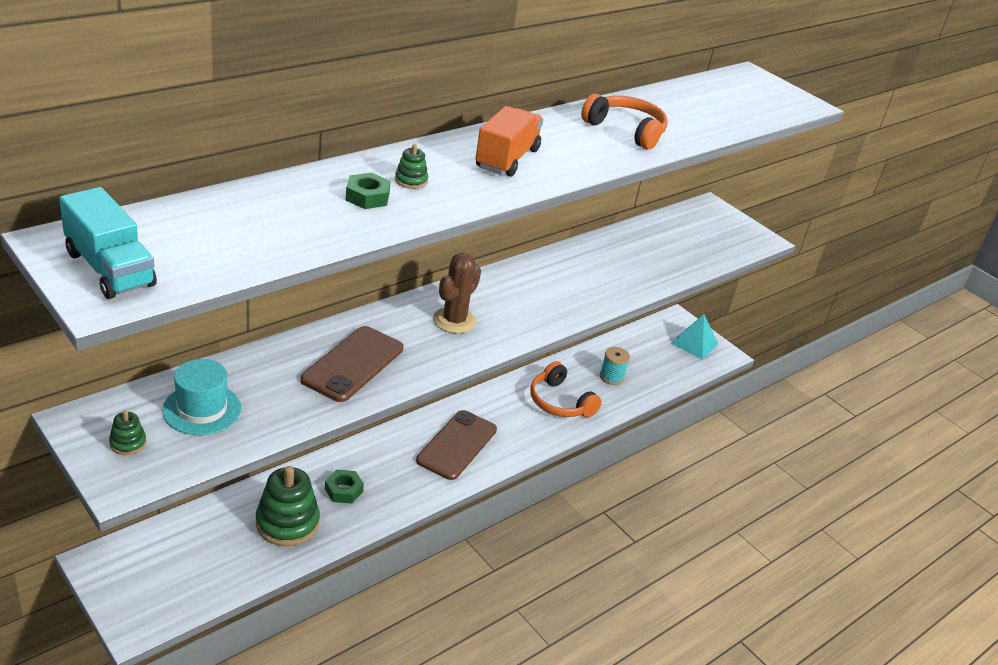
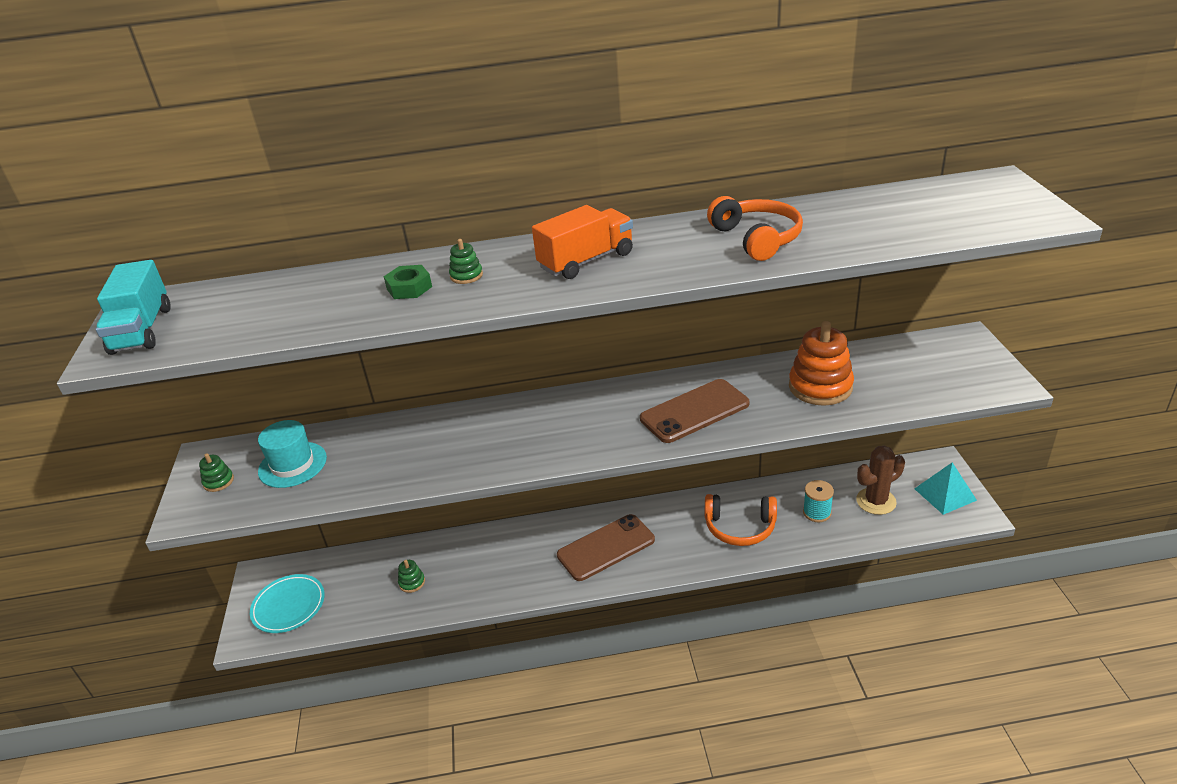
camera: 40 degrees right, 0 degrees up
green stacking toy [256,466,320,547] -> green stacking toy [398,560,425,593], size x0.46
brown phone [300,326,403,402] -> brown phone moved to [640,379,749,443]
green nut [325,470,364,504] -> none
brown cactus [433,253,481,334] -> brown cactus moved to [856,445,905,515]
orange headphones [530,361,602,417] -> orange headphones turned 75 degrees counterclockwise [705,494,777,546]
none -> turquoise plate [250,574,325,633]
none -> orange stacking toy [789,321,854,406]

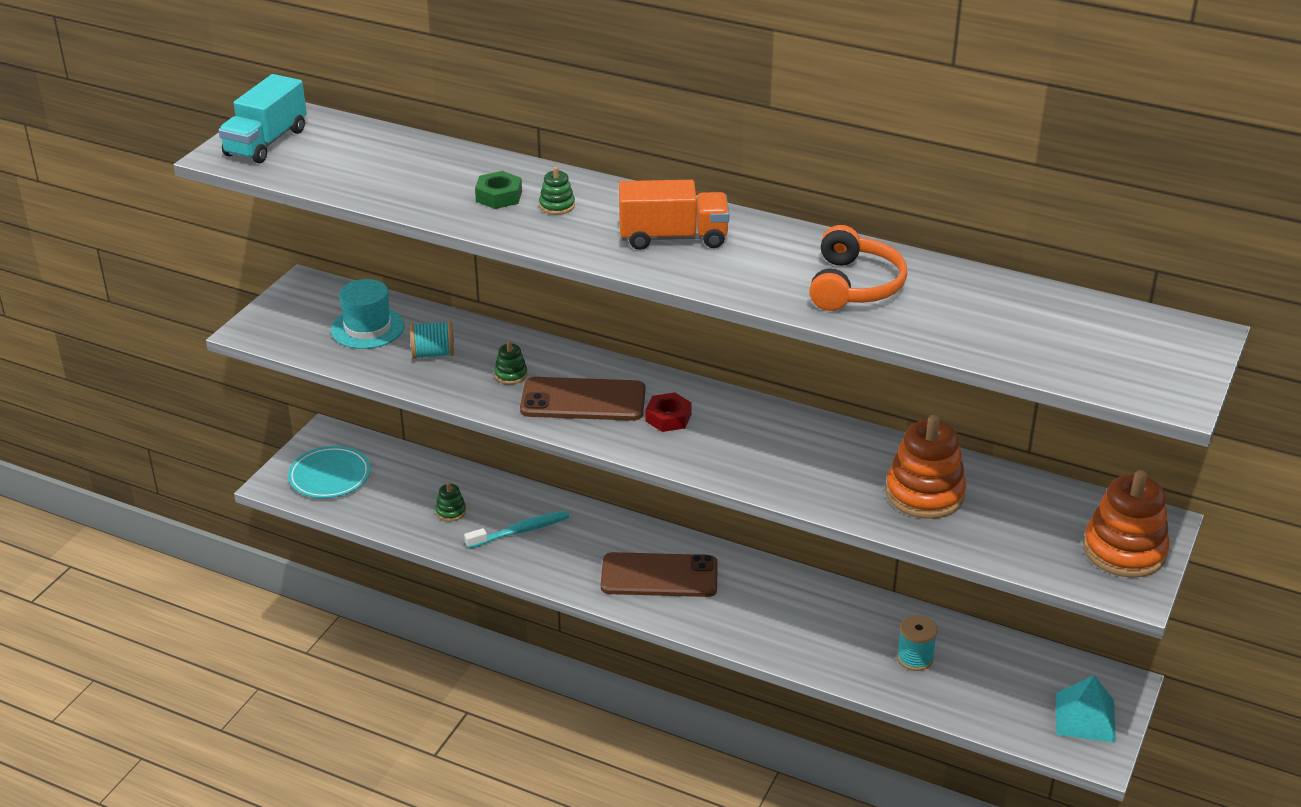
camera: 30 degrees right, 0 degrees up
green stacking toy [199,453,234,492] -> green stacking toy moved to [494,341,527,384]
brown phone [640,379,749,443] -> brown phone moved to [520,377,646,421]
orange headphones [705,494,777,546] -> none
brown cactus [856,445,905,515] -> none
none -> turquoise spool [410,321,454,359]
none -> turquoise toothbrush [464,511,569,549]
none -> red nut [646,393,692,432]
none -> orange stacking toy [1083,470,1170,578]

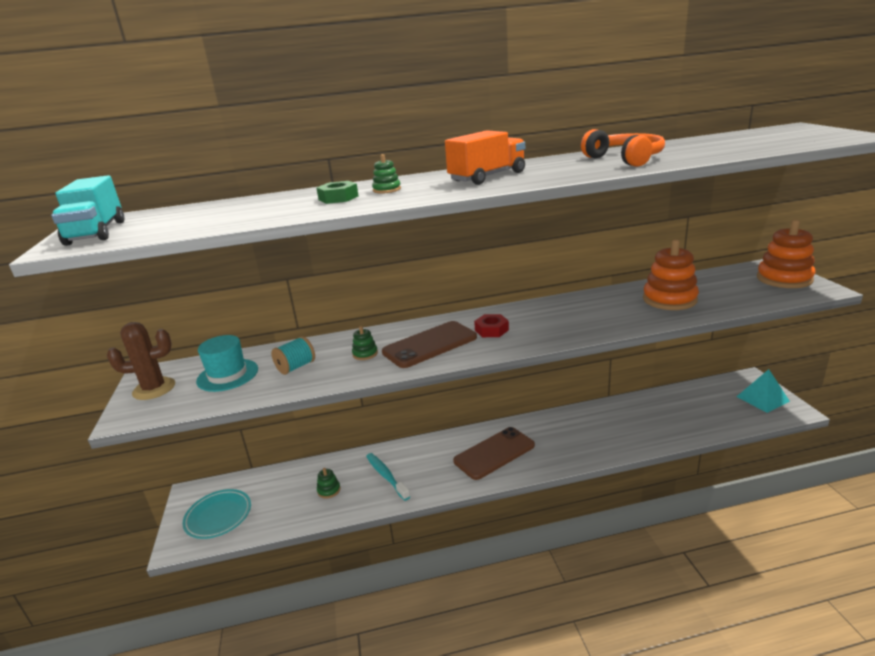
camera: 35 degrees left, 10 degrees down
turquoise toothbrush [464,511,569,549] -> turquoise toothbrush turned 60 degrees counterclockwise [366,453,410,501]
turquoise spool [897,615,937,671] -> none
none -> brown cactus [107,322,175,400]

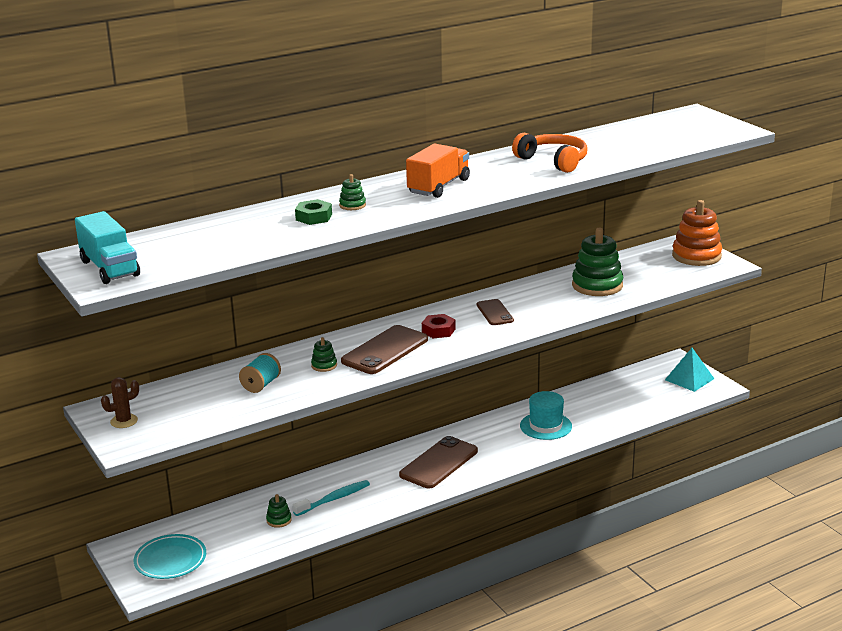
camera: 20 degrees left, 0 degrees up
brown cactus [107,322,175,400] -> brown cactus [101,377,139,428], size x0.64
turquoise hat [196,335,258,392] -> turquoise hat moved to [520,391,572,440]
turquoise toothbrush [366,453,410,501] -> turquoise toothbrush turned 105 degrees clockwise [293,480,370,516]
orange stacking toy [643,239,699,310] -> green stacking toy [572,228,623,296]
none -> brown phone [476,299,514,325]

